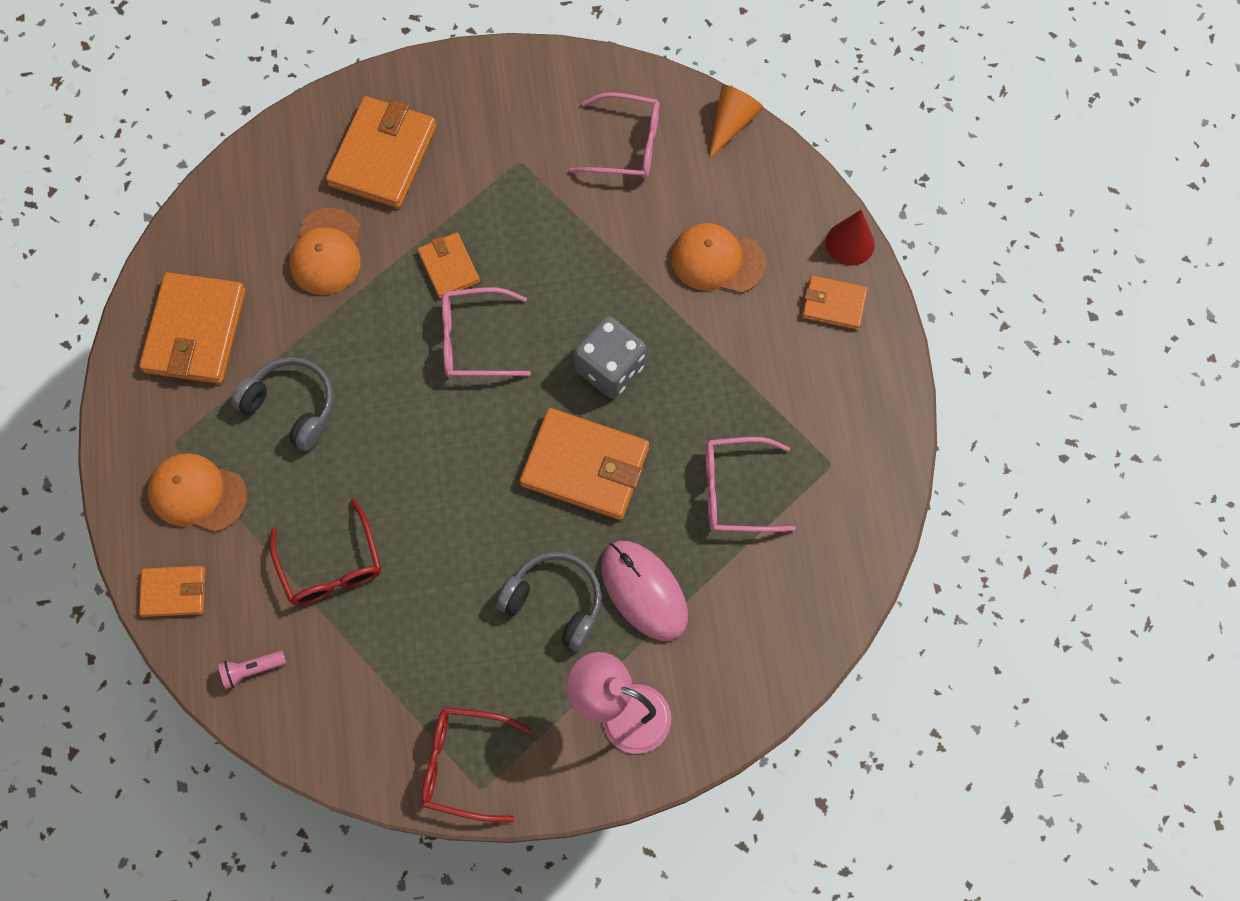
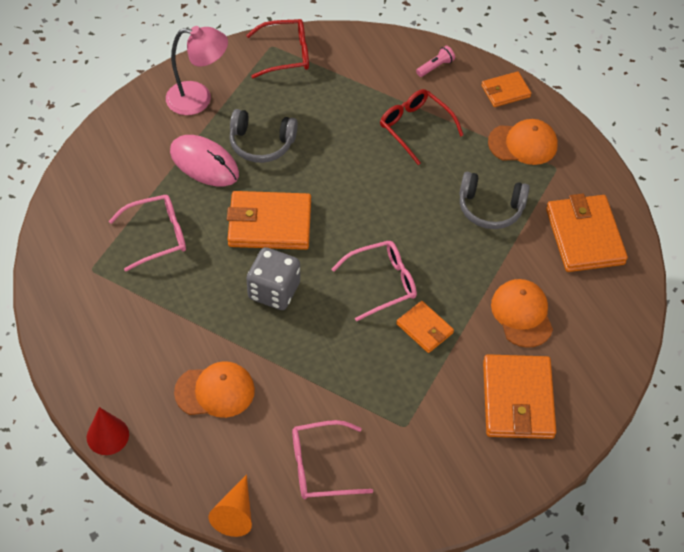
camera: 160 degrees right, 15 degrees down
orange wallet [802,275,868,330] -> none

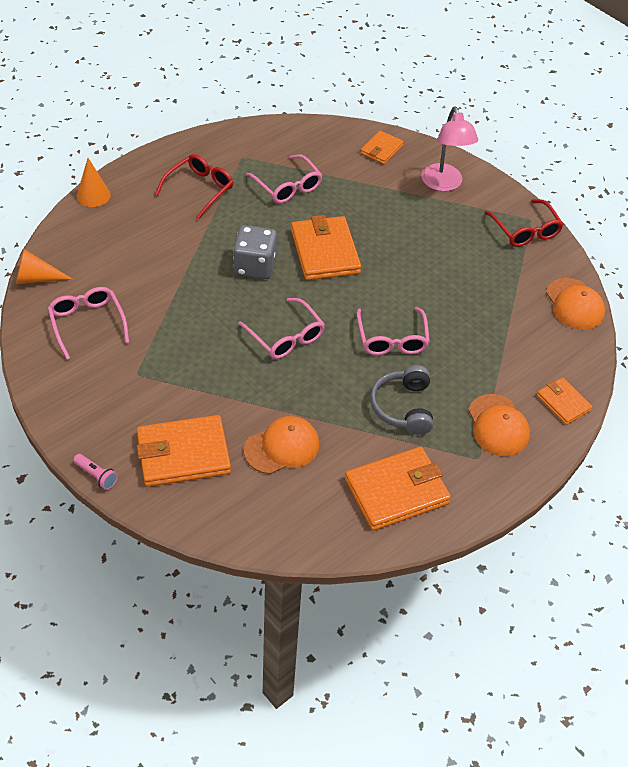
camera: 75 degrees right, 5 degrees down
red cone [87,407,129,455] -> orange cone [77,158,111,207]
pink mouse [170,135,239,186] -> none
orange cap [174,361,255,418] -> orange cap moved to [546,278,605,330]
grey headphones [229,109,298,163] -> none
red glasses [380,89,463,165] -> red glasses moved to [155,154,234,220]
orange wallet [396,301,454,353] -> orange wallet moved to [360,131,403,164]
pink flashlight [416,46,455,77] -> pink flashlight moved to [73,454,118,490]
none -> pink glasses [356,307,430,355]

